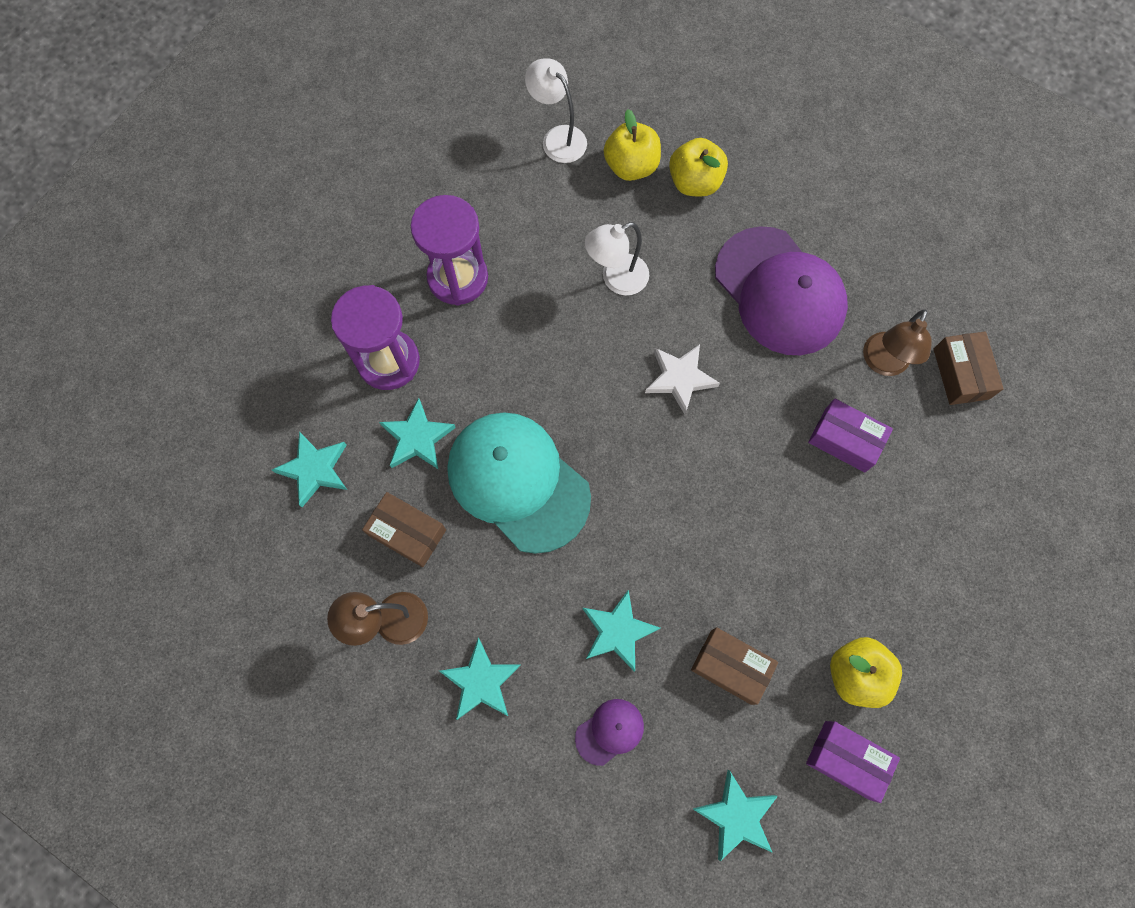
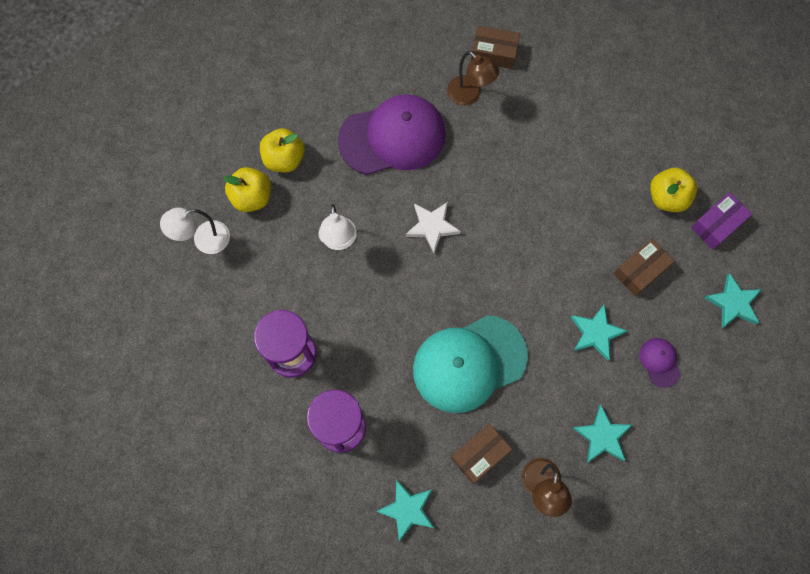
camera: 70 degrees left, 0 degrees up
turquoise star [379,398,456,469] -> none
purple box [808,399,893,472] -> none

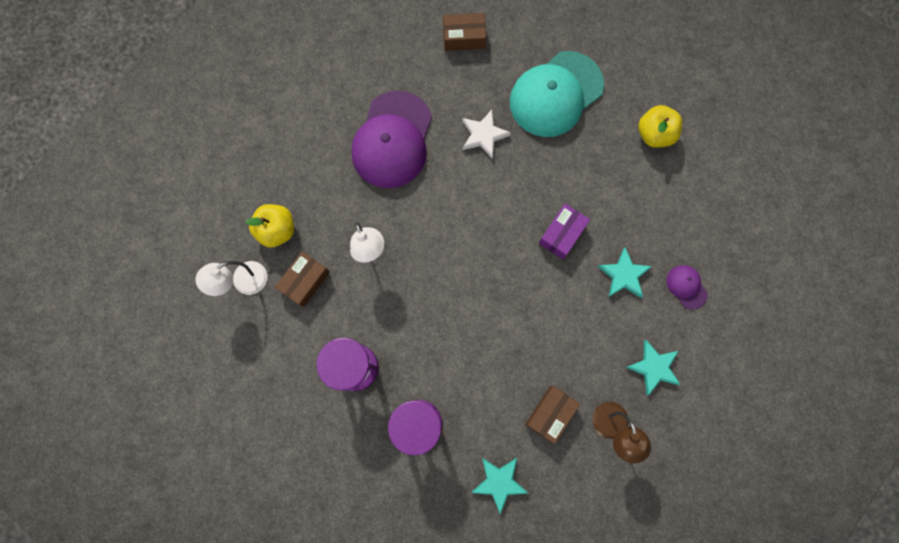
camera: 15 degrees left, 5 degrees up
yellow apple [260,128,305,172] -> none
purple cap [338,94,446,175] -> purple cap turned 135 degrees clockwise [351,91,432,188]
white star [406,202,461,253] -> white star moved to [463,110,511,158]
turquoise cap [413,315,528,413] -> turquoise cap moved to [510,51,604,137]
brown lamp [447,51,499,106] -> none
brown box [614,239,675,296] -> brown box moved to [275,251,330,307]
purple box [691,192,752,249] -> purple box moved to [539,204,590,259]
turquoise star [704,273,762,328] -> none

